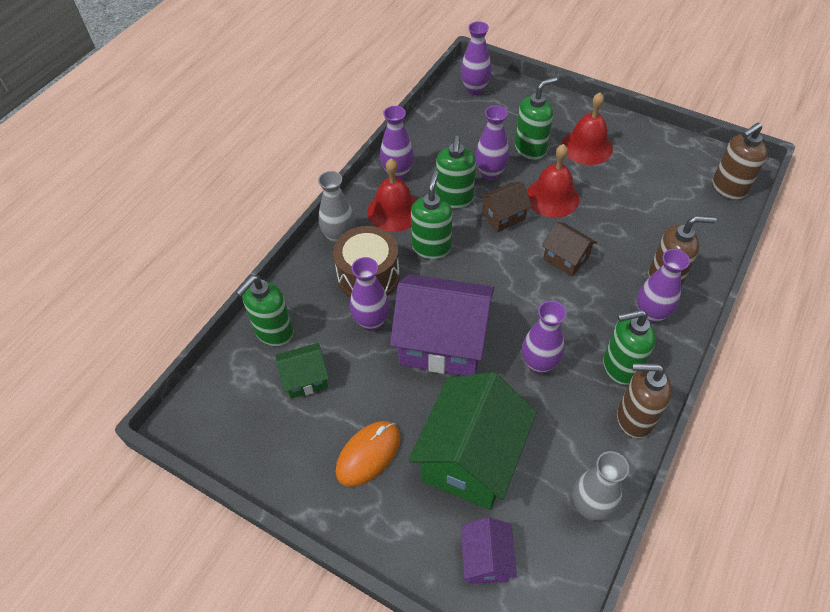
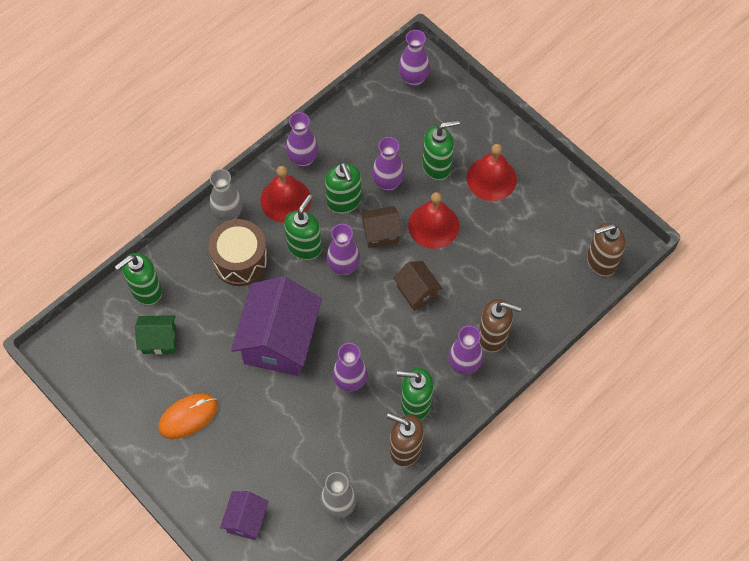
camera: 15 degrees right, 10 degrees up
purple vase [350,257,390,331] -> purple vase moved to [326,224,360,276]
purple house [390,274,494,376] -> purple house turned 75 degrees clockwise [231,276,322,376]
green house [409,372,537,510] -> none
green soap dispenser [436,135,476,208] -> green soap dispenser turned 45 degrees counterclockwise [325,162,361,214]

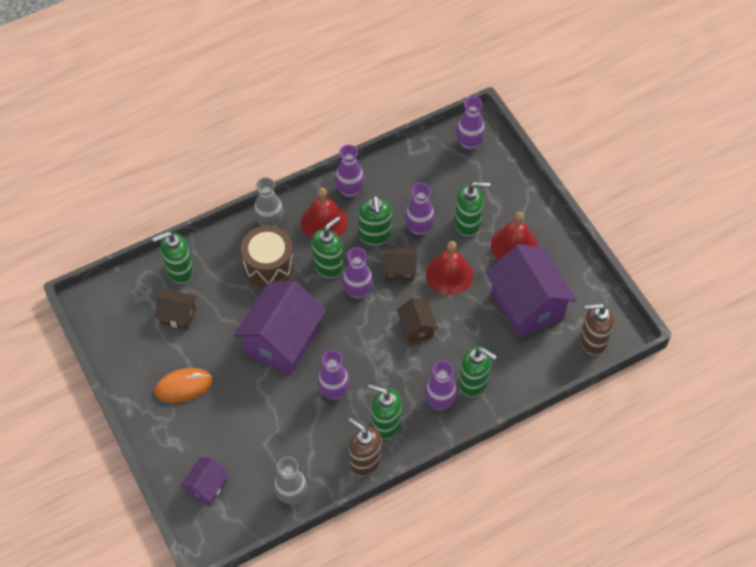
camera: 15 degrees right, 5 degrees down
green house [135,315,176,354] -> brown house [155,289,197,330]
brown soap dispenser [479,299,521,352] -> green soap dispenser [459,346,497,397]
none -> purple house [486,244,577,338]

